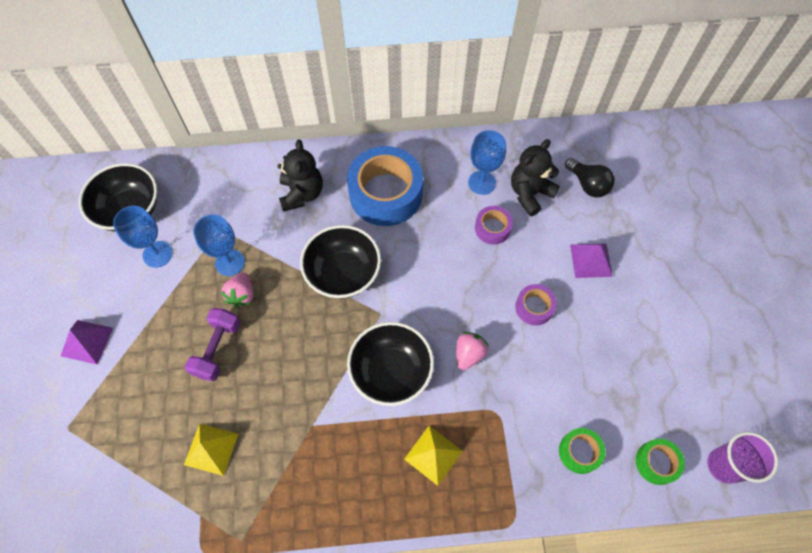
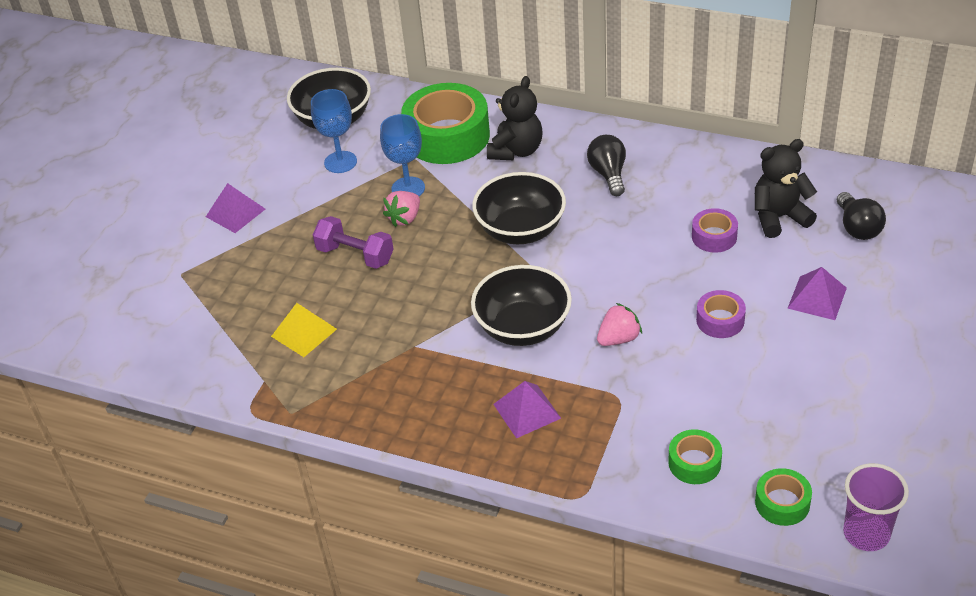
camera: 30 degrees right, 20 degrees down
purple dumbbell [185,308,241,381] -> purple dumbbell turned 75 degrees clockwise [313,216,394,269]
blue tape [347,146,423,226] -> black light bulb [587,135,626,196]
yellow pyramid [404,426,463,486] -> purple pyramid [493,381,561,438]
blue goblet [468,130,506,195] -> none
none -> green tape [401,83,490,164]

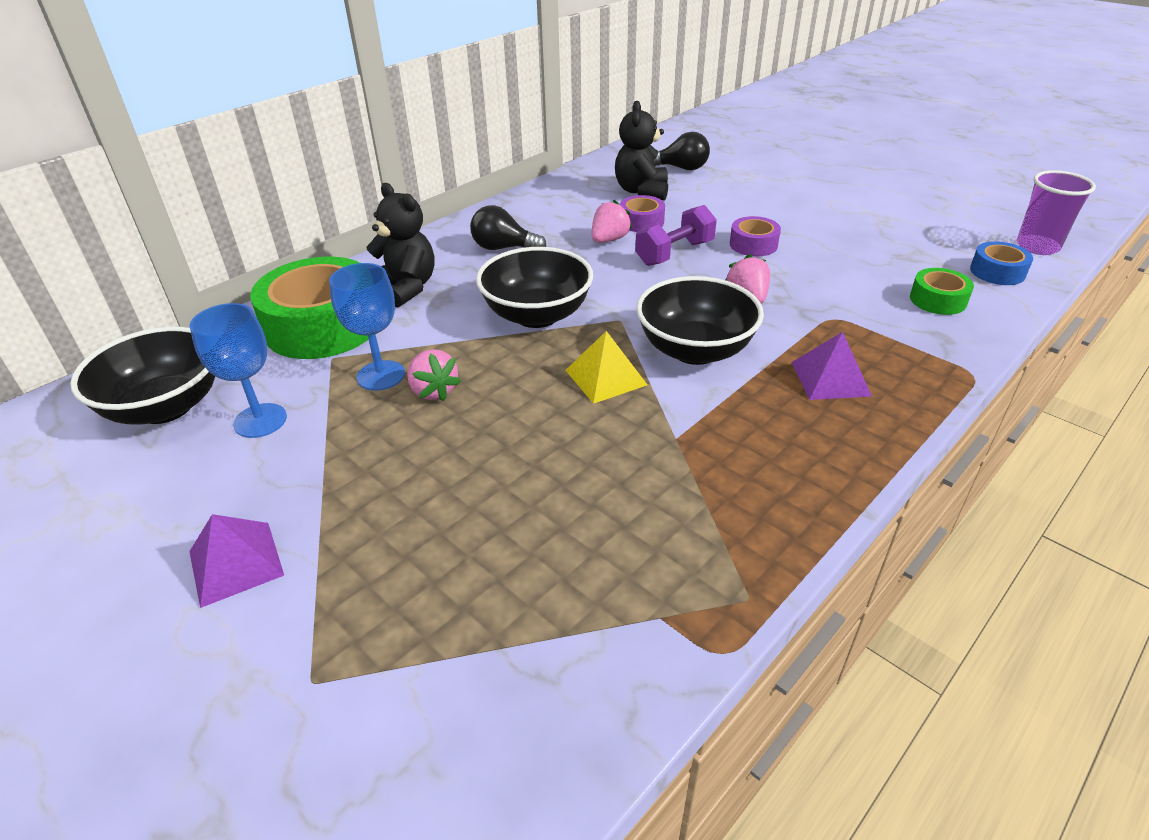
camera: 70 degrees left, 5 degrees down
yellow pyramid [271,303,337,357] -> yellow pyramid moved to [565,331,647,404]
purple dumbbell [313,216,394,269] -> purple dumbbell moved to [635,205,717,266]
green tape [755,468,812,526] -> blue tape [970,241,1033,285]
purple pyramid [788,267,847,320] -> none
none -> pink strawberry [592,200,632,243]

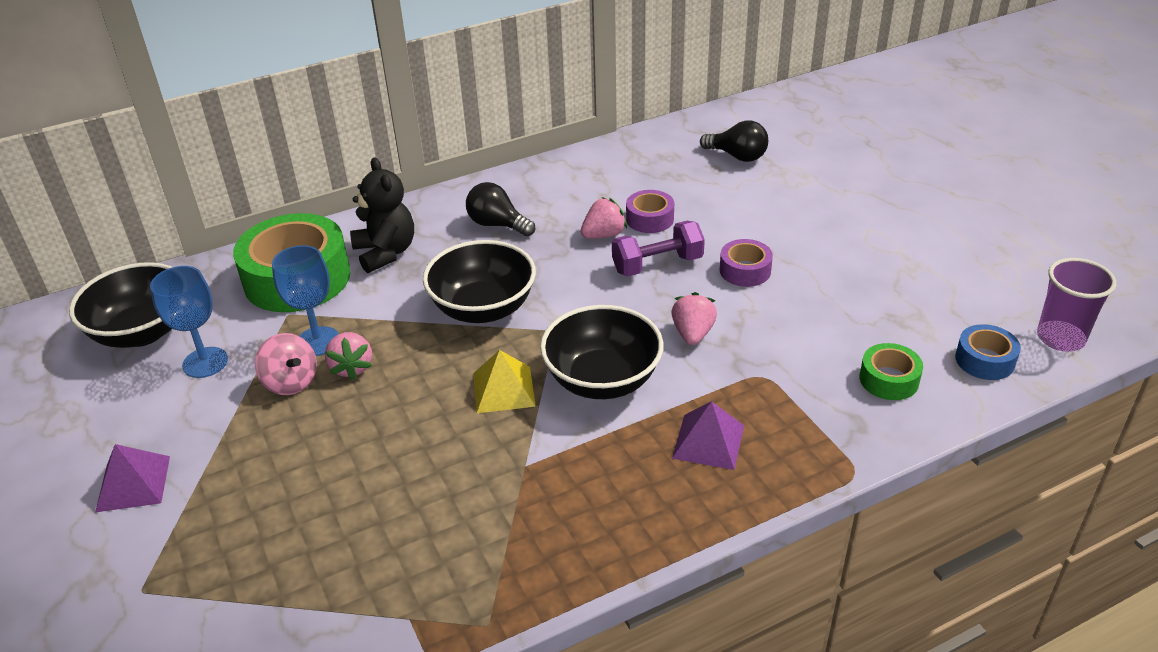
camera: 20 degrees right, 0 degrees up
black teddy bear [615,101,668,200] -> none
none -> pink spinning top [255,333,317,395]

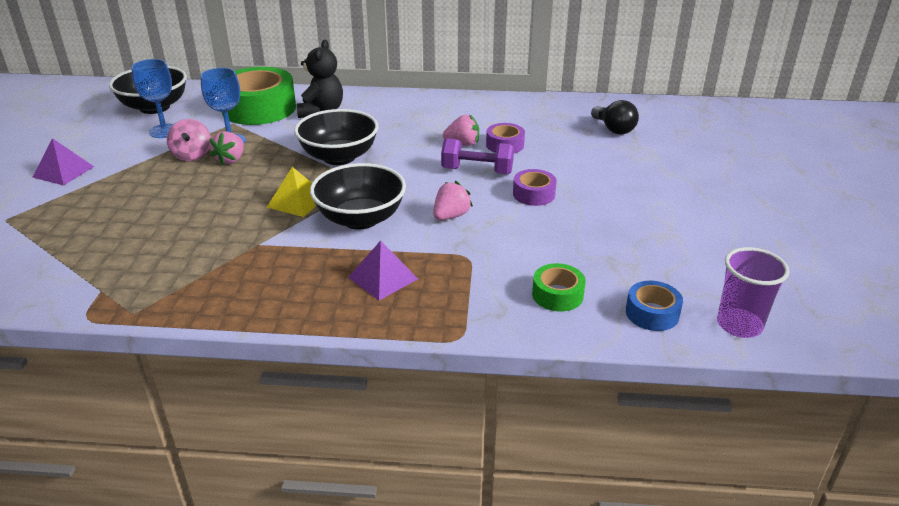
camera: 30 degrees right, 5 degrees down
black light bulb [466,182,535,236] -> none

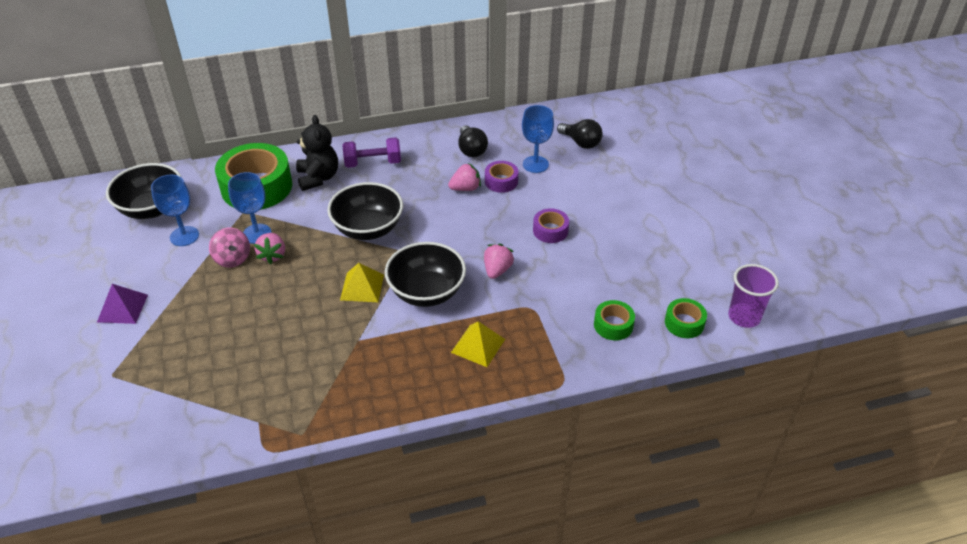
camera: 20 degrees left, 10 degrees up
purple pyramid [348,241,418,300] -> yellow pyramid [451,321,505,367]
purple dumbbell [441,138,514,174] -> purple dumbbell moved to [342,137,401,168]
blue tape [626,281,683,331] -> green tape [665,298,707,338]
none -> black light bulb [458,125,488,157]
none -> blue goblet [522,105,554,173]

